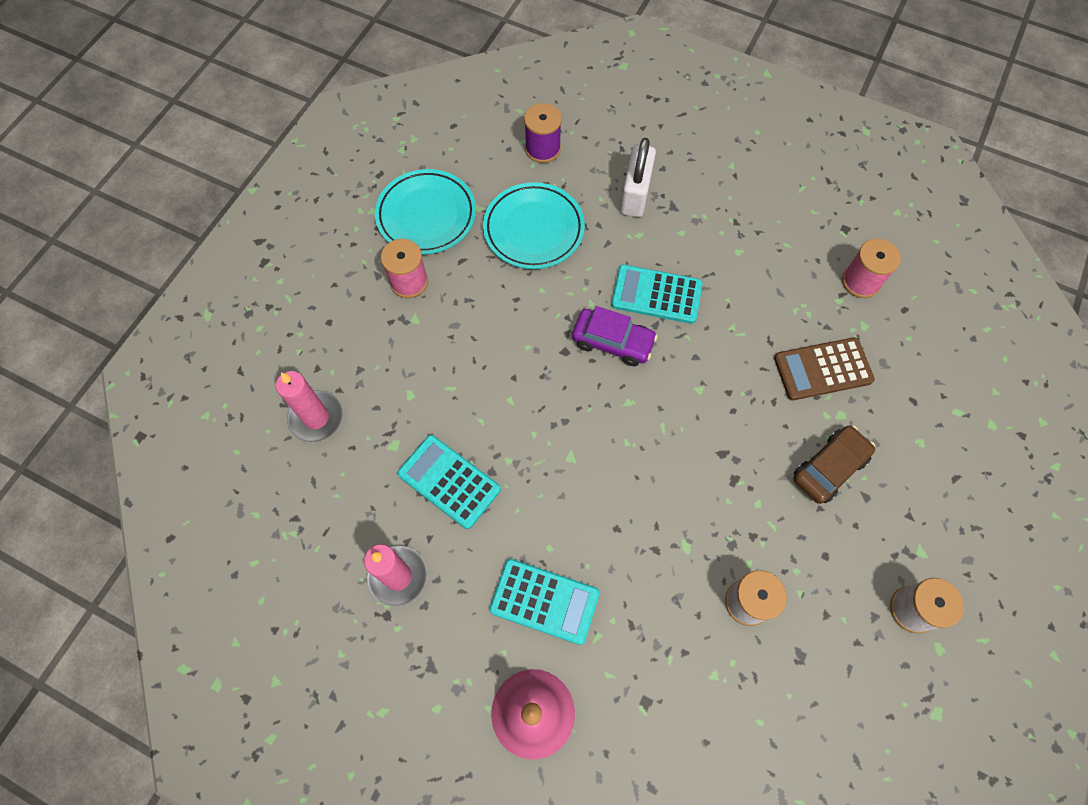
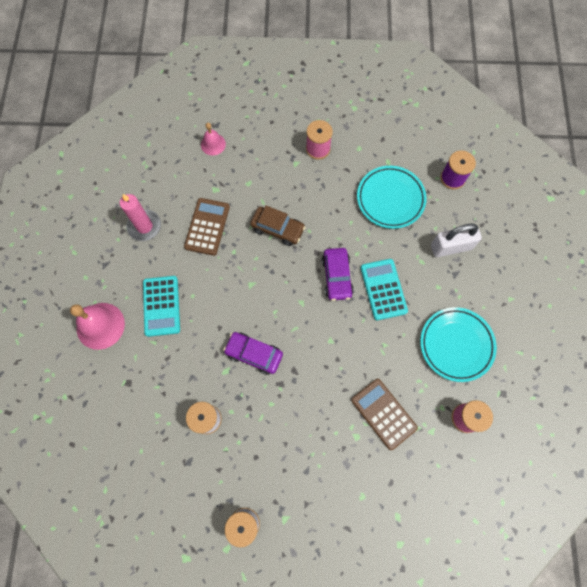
camera: 65 degrees right, 5 degrees up
pink candle [276,371,343,442] -> pink bell [201,123,226,156]
turquoise plate [375,169,476,254] -> turquoise plate moved to [420,307,497,382]
turquoise calculator [397,435,501,529] -> brown calculator [184,198,230,256]
brown car [793,425,875,504] -> brown car moved to [250,206,305,246]
none -> purple car [223,332,283,375]

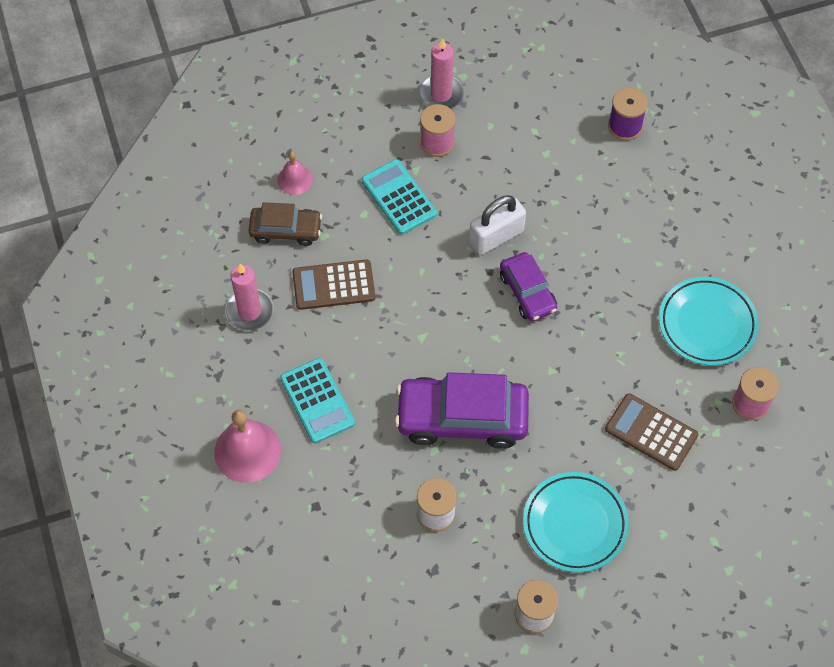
camera: 20 degrees left, 10 degrees down
brown calculator [184,198,230,256] -> brown calculator turned 90 degrees counterclockwise [292,259,375,310]
purple car [223,332,283,375] -> purple car [395,372,529,449], size x1.72
brown car [250,206,305,246] -> brown car moved to [249,202,322,246]
turquoise plate [357,166,427,229] -> turquoise plate moved to [523,472,629,573]
turquoise calculator [361,259,408,320] -> turquoise calculator moved to [362,159,437,235]
white padlock [431,224,482,257] -> white padlock moved to [469,195,526,255]
none -> pink candle [419,38,464,109]

